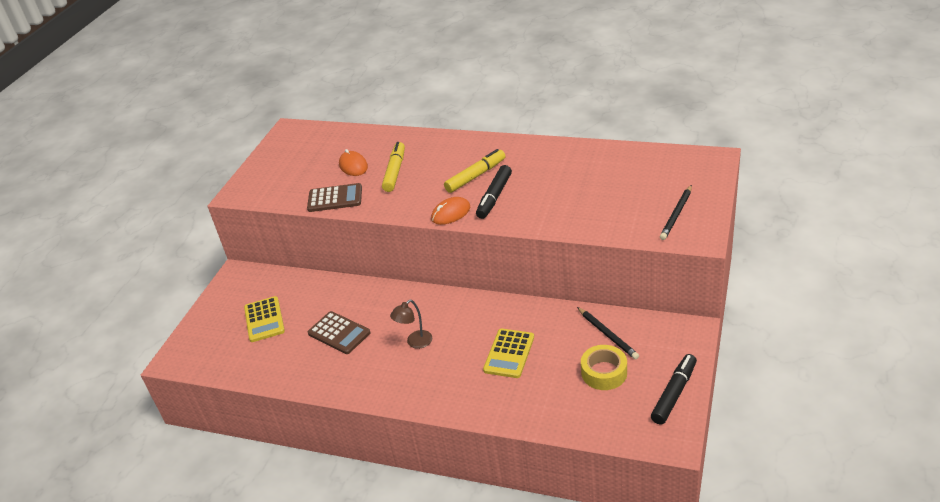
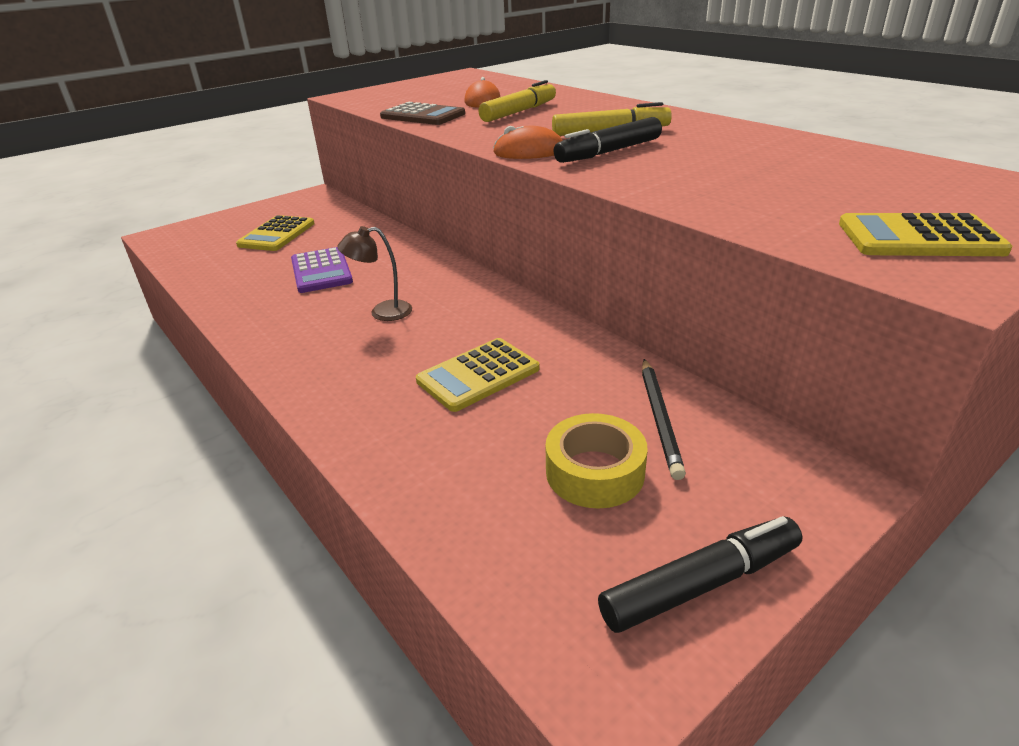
camera: 30 degrees right, 5 degrees down
brown calculator [308,311,371,354] -> purple calculator [291,247,353,293]
black pencil [660,185,692,240] -> yellow calculator [839,213,1013,256]

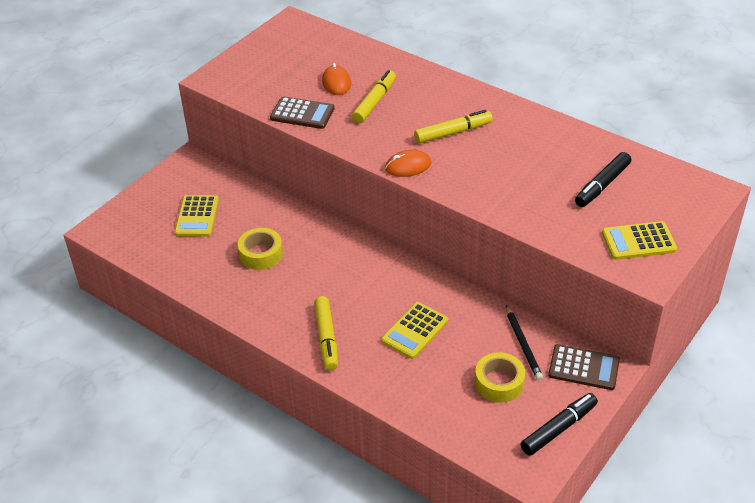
camera: 15 degrees left, 10 degrees up
purple calculator [291,247,353,293] -> yellow tape [238,228,283,270]
brown lamp [337,226,412,321] -> none
black marker [554,117,662,163] -> black marker moved to [575,152,631,207]
none -> yellow marker [314,296,338,370]
none -> brown calculator [548,344,620,390]

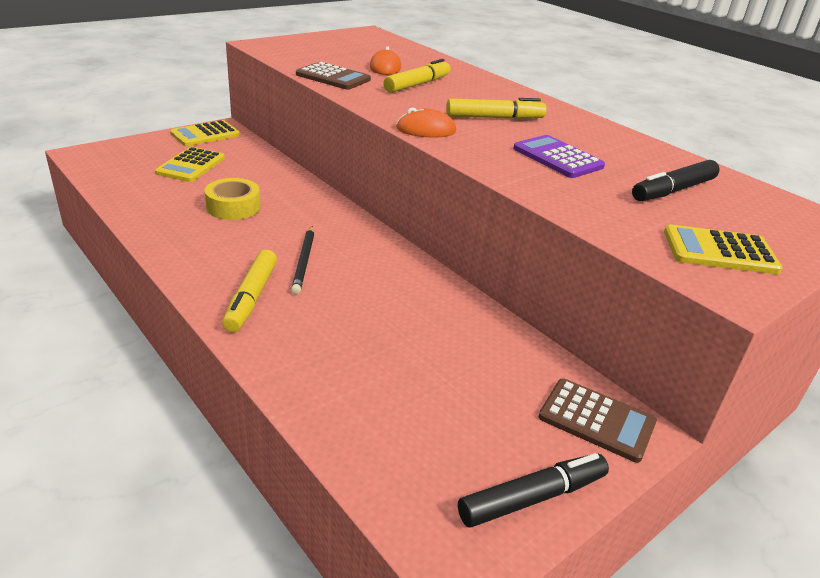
camera: 10 degrees right, 10 degrees down
yellow calculator [381,302,448,359] -> yellow calculator moved to [170,120,240,146]
yellow tape [475,352,525,403] -> none
black pencil [506,305,543,380] -> black pencil moved to [291,226,314,295]
none -> purple calculator [513,135,605,178]

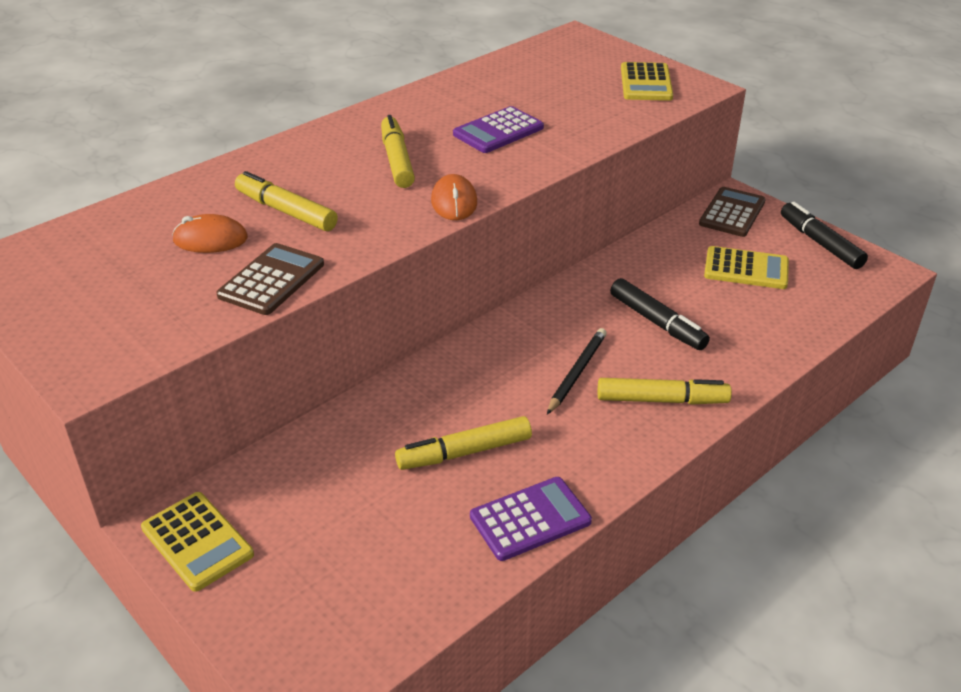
camera: 90 degrees left, 5 degrees up
yellow calculator [155,147,225,182] -> yellow calculator moved to [704,246,789,289]
yellow tape [205,178,260,220] -> yellow marker [395,416,532,470]
black pencil [291,226,314,295] -> black pencil turned 60 degrees counterclockwise [547,328,607,414]
black marker [632,160,720,201] -> black marker moved to [610,278,710,350]
none -> purple calculator [470,477,592,561]

